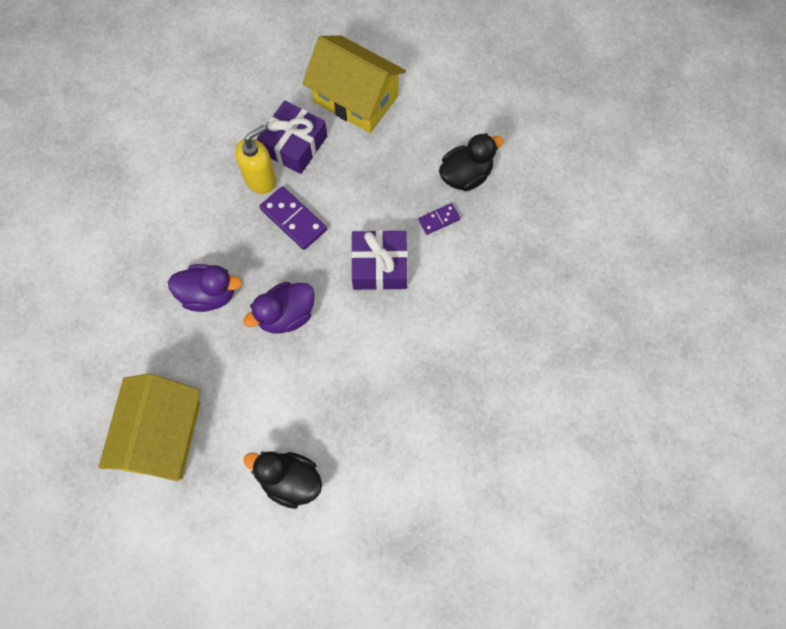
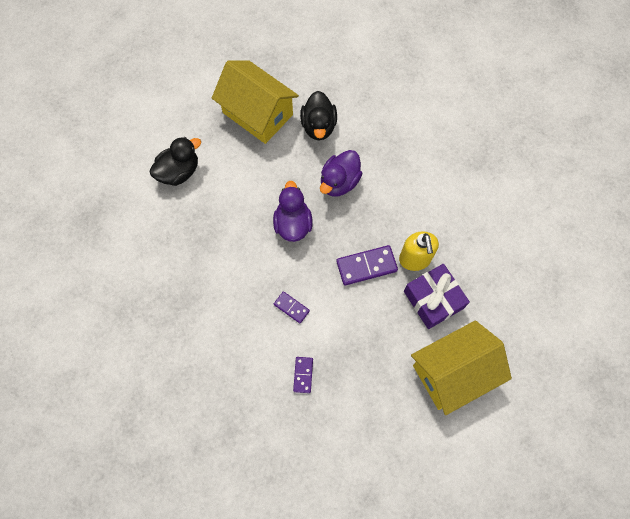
camera: 120 degrees right, 0 degrees up
purple gift [351,230,408,290] -> purple domino [274,291,310,323]
black duck [439,133,504,191] -> black duck moved to [300,91,337,140]

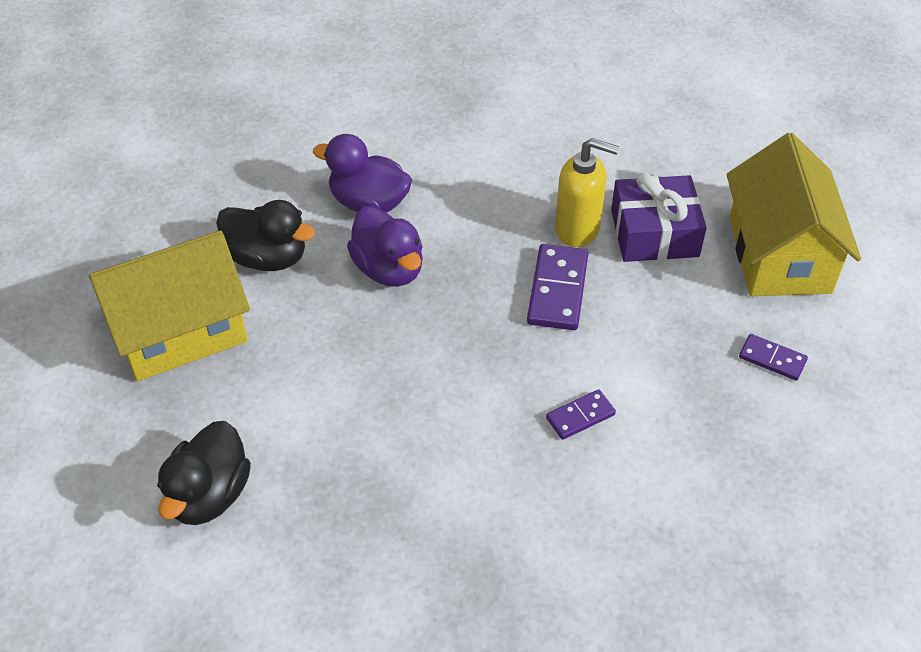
camera: 65 degrees left, 20 degrees down
black duck [149,137,201,186] -> black duck turned 150 degrees counterclockwise [157,421,251,525]
purple duck [273,181,313,242] -> purple duck moved to [313,134,412,213]
purple domino [293,357,313,393] -> purple domino moved to [739,334,808,381]

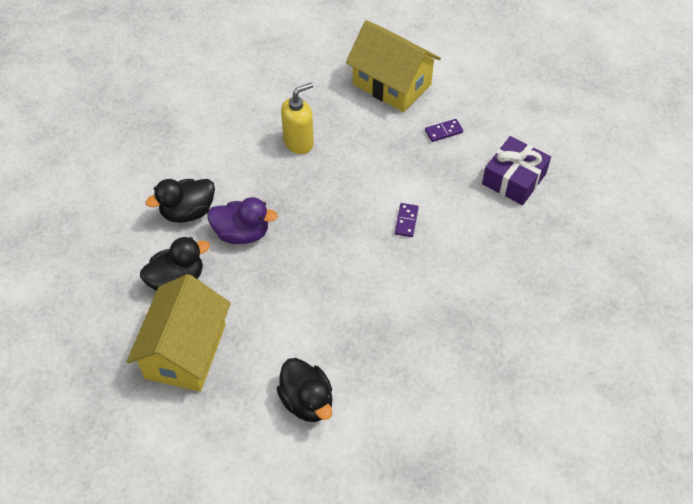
camera: 50 degrees left, 5 degrees up
purple duck [313,134,412,213] -> black duck [146,179,215,223]
purple domino [527,244,588,330] -> none
purple gift [611,173,707,262] -> purple gift moved to [482,136,551,205]

